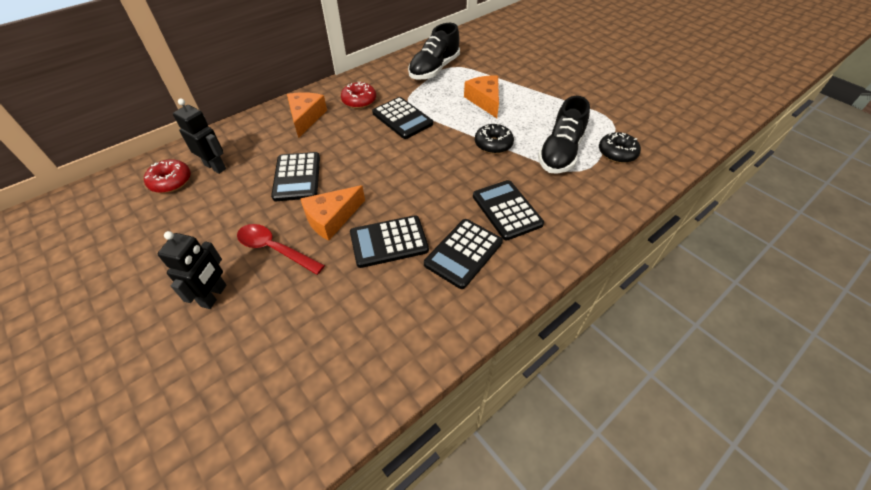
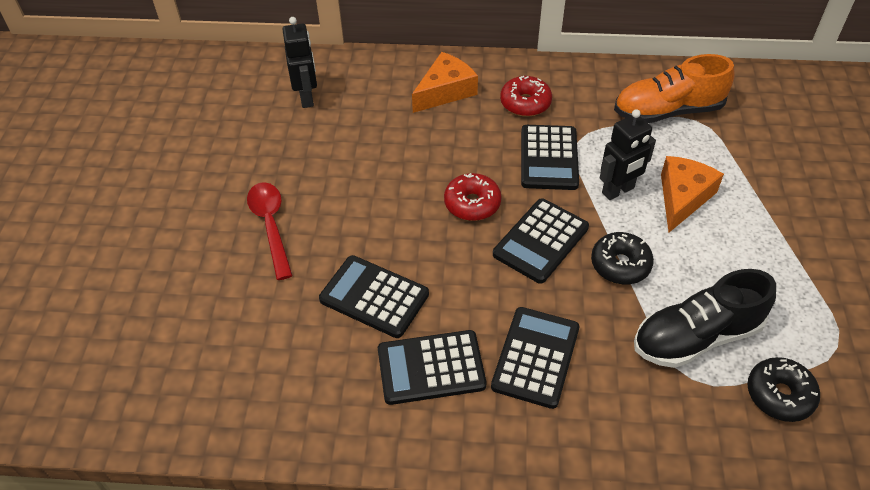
camera: 45 degrees right, 0 degrees up
red donut [144,159,191,193] -> red donut moved to [444,173,501,221]
black robot [157,231,226,309] -> black robot moved to [600,109,656,200]
black calculator [271,152,320,201] -> black calculator moved to [493,198,589,284]
orange cheese [301,185,365,241] -> none
black shoe [408,23,460,80] -> orange shoe [614,54,735,123]

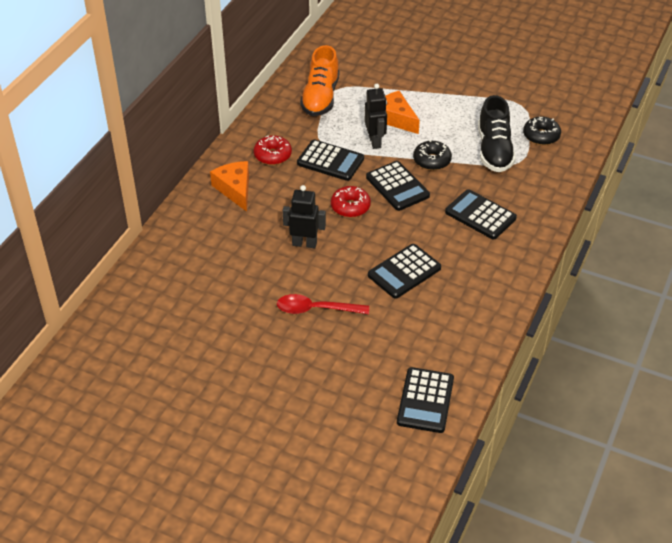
camera: 70 degrees left, 5 degrees down
black robot [282,17,317,108] -> black robot moved to [283,185,326,248]
black calculator [378,330,486,405] -> black calculator moved to [397,367,454,433]

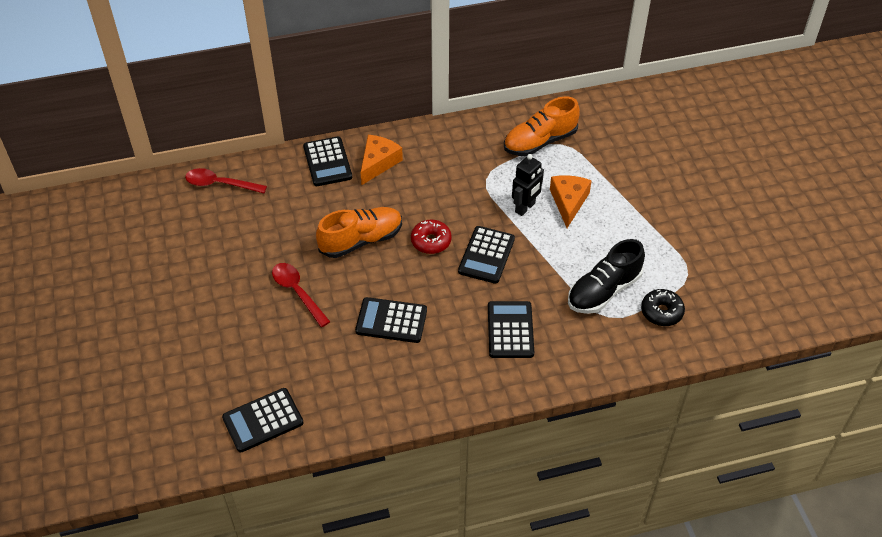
camera: 50 degrees right, 5 degrees up
red donut [253,135,292,165] -> none
black robot [283,185,326,248] -> orange shoe [316,207,402,258]
black calculator [297,140,364,181] -> black calculator moved to [303,136,352,186]
black donut [413,140,452,170] -> none
none -> red spoon [185,168,267,193]

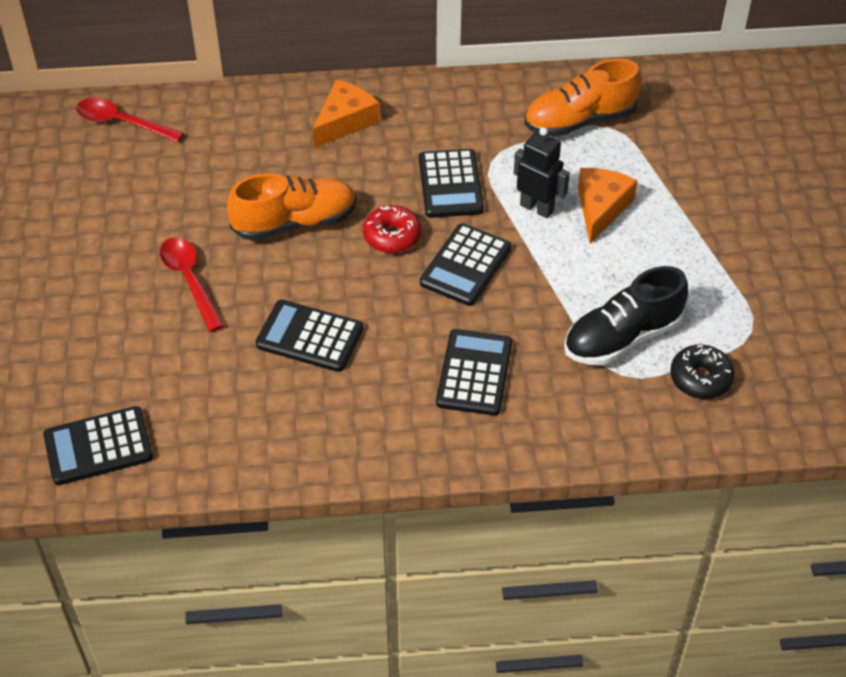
camera: 10 degrees right, 0 degrees up
black calculator [303,136,352,186] -> black calculator moved to [419,149,484,218]
black robot [512,154,544,216] -> black robot turned 105 degrees counterclockwise [514,127,570,218]

